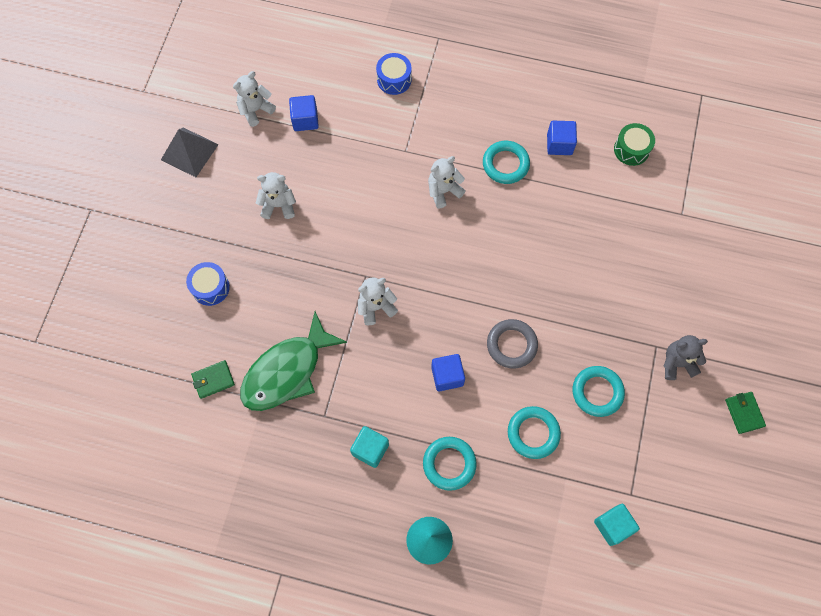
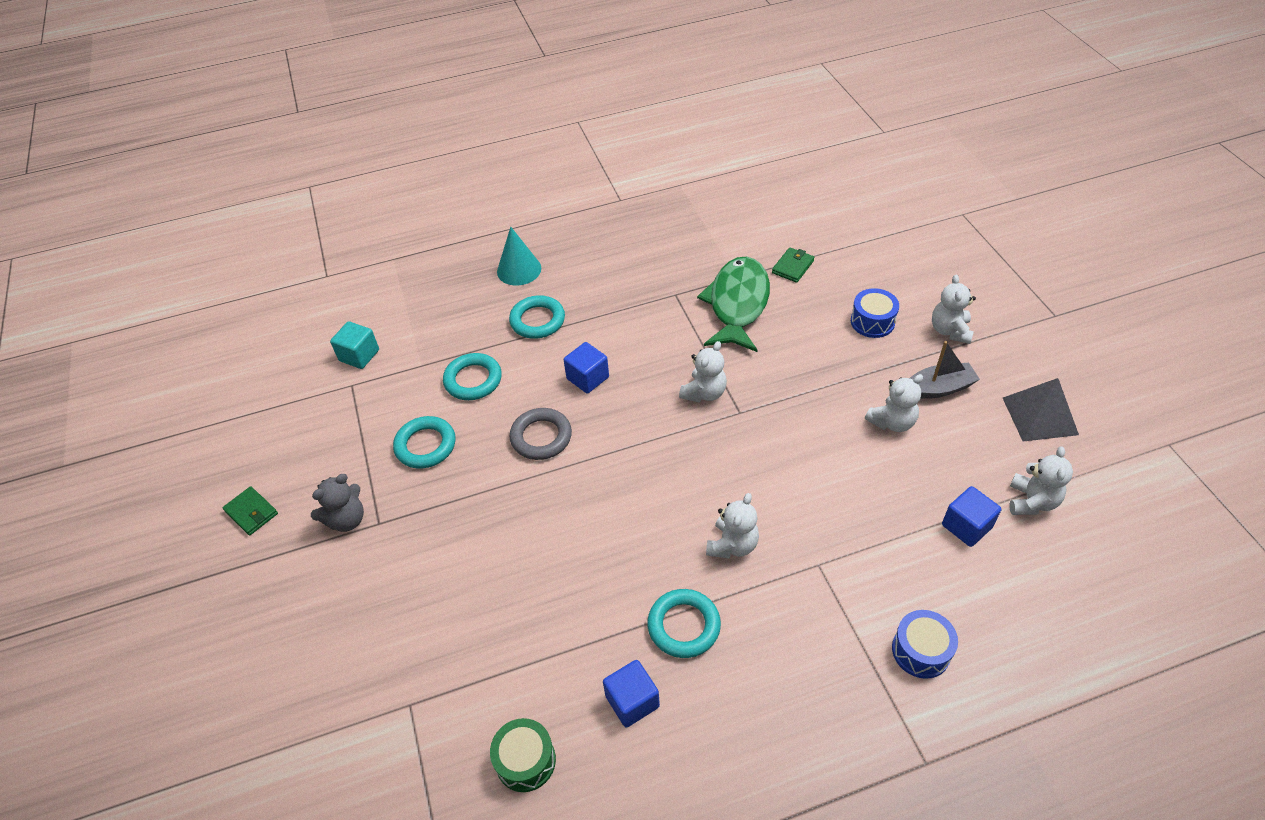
camera: 150 degrees right, 20 degrees down
turquoise cube [350,426,389,468] -> none
none -> grey boat [910,341,980,399]
none -> white teddy bear [932,274,976,344]

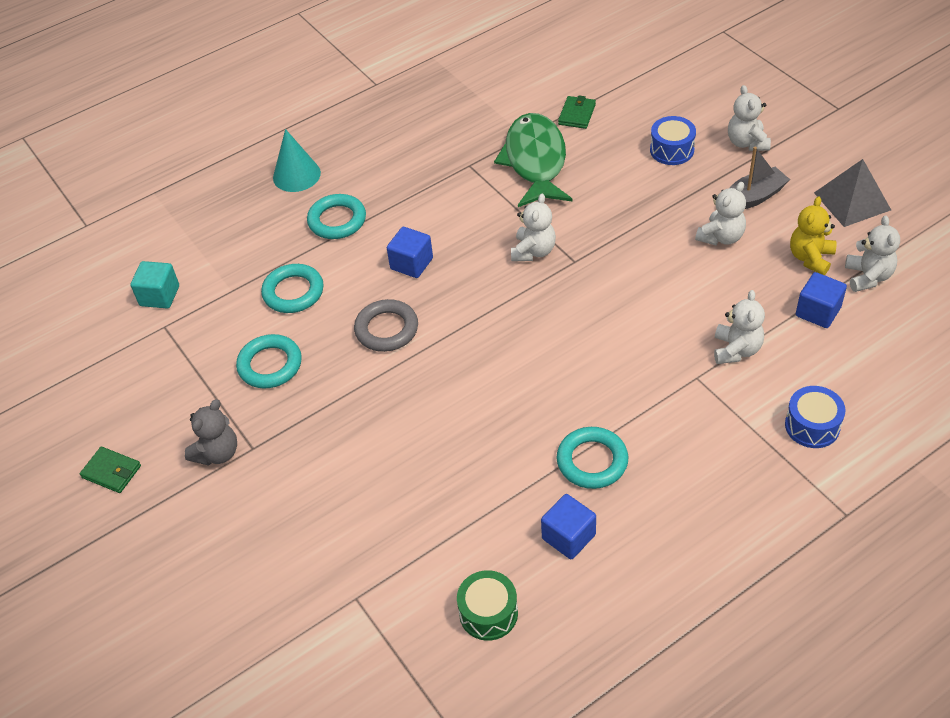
camera: 15 degrees left, 0 degrees up
white teddy bear [706,493,759,559] -> white teddy bear moved to [714,290,765,364]
none -> yellow teddy bear [790,196,837,275]

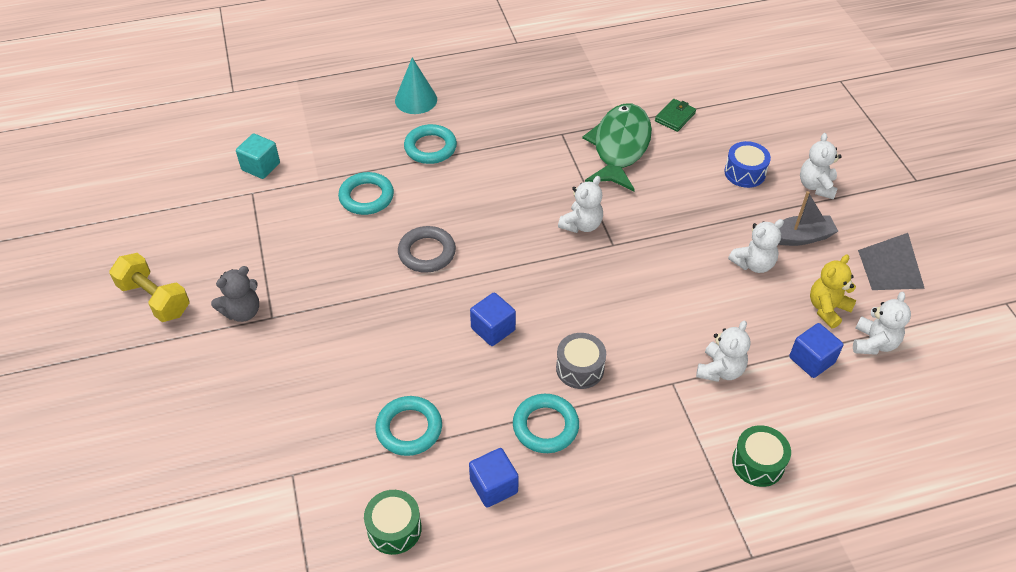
camera: 15 degrees right, 0 degrees up
green wallet [80,447,141,493] -> yellow dumbbell [109,253,190,322]
turquoise ring [236,334,302,388] -> turquoise ring moved to [375,396,442,456]
blue cube [387,227,433,278] -> blue cube moved to [470,292,516,346]
blue drum [785,386,846,448] -> green drum [732,425,791,487]
none -> grey drum [556,333,606,389]

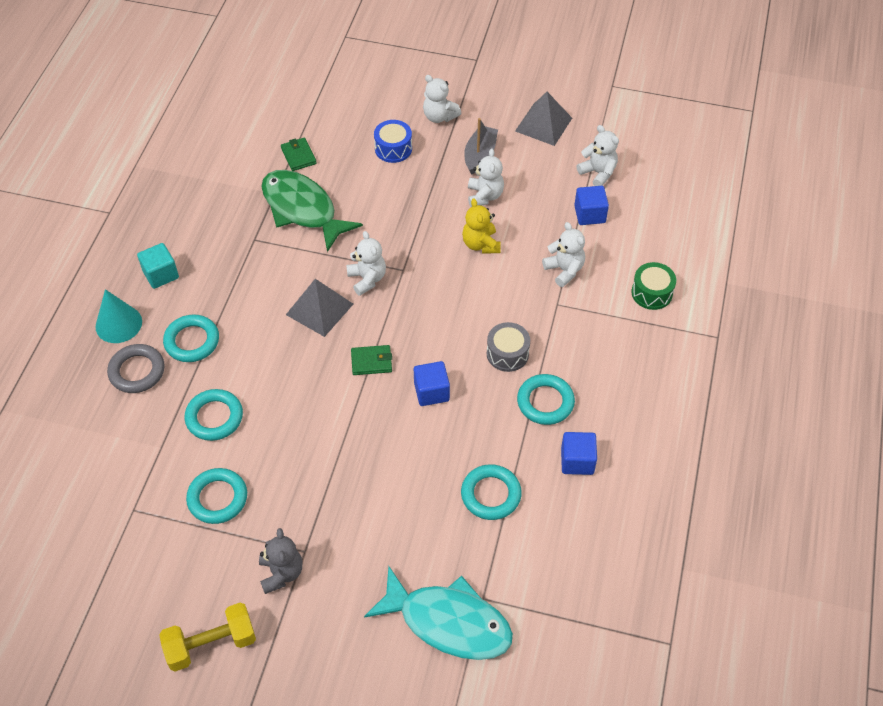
camera: 60 degrees left, 5 degrees up
turquoise cube [236,133,280,179] -> turquoise cube moved to [137,243,179,289]
green drum [364,490,422,555] -> none
grey ring [398,226,456,273] -> grey ring moved to [107,344,165,393]
yellow teddy bear [810,254,857,329] -> yellow teddy bear moved to [462,198,501,253]
none -> turquoise ring [186,468,247,524]
none -> grey pyramid [286,279,353,337]
none -> green wallet [351,345,392,375]
none -> turquoise fish [364,566,513,660]

